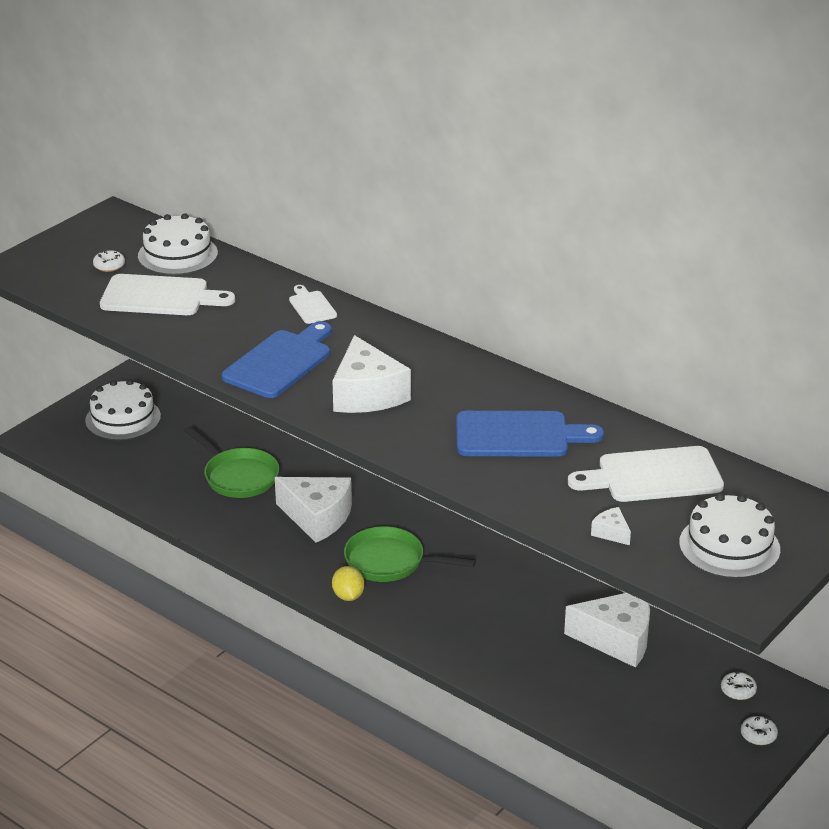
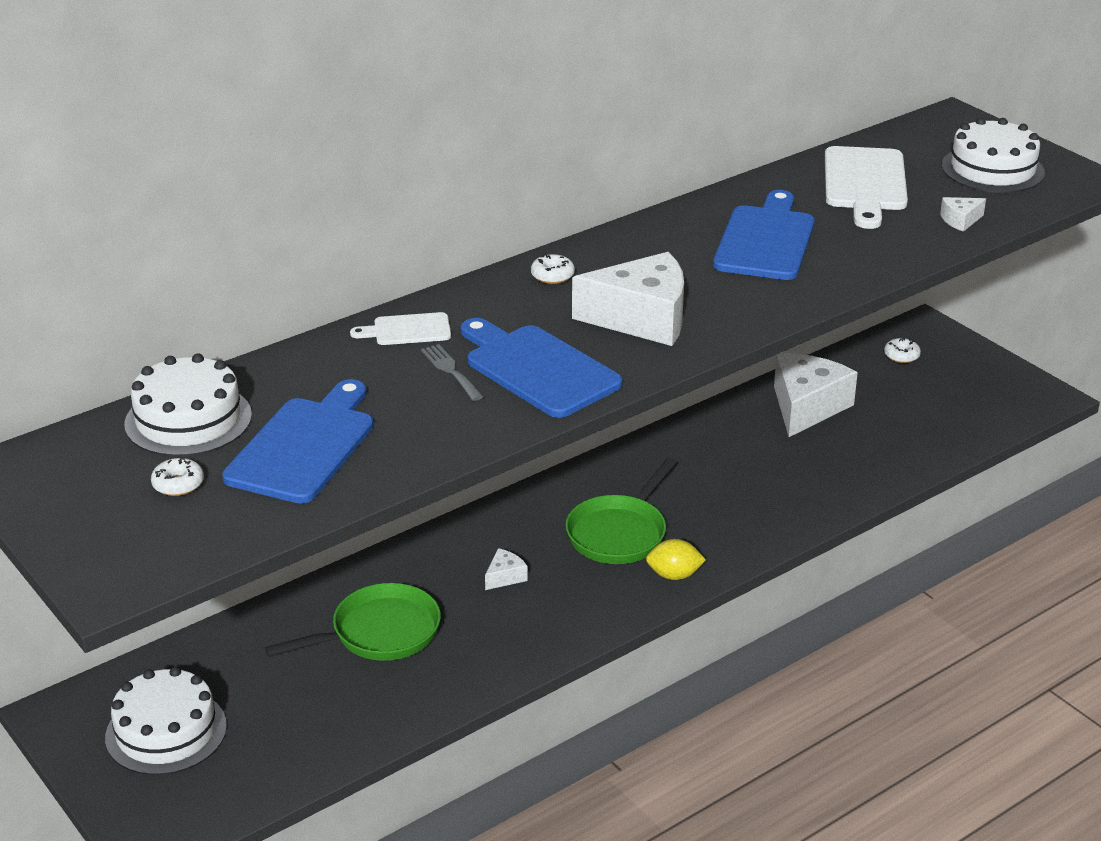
camera: 75 degrees left, 0 degrees up
white cutting board [100,274,235,315] -> blue cutting board [222,379,374,503]
white cheese [275,477,352,543] -> white cheese [485,548,528,590], size x0.43
white donut [741,716,778,745] -> white donut moved to [531,254,575,284]
none -> grey fork [421,344,483,401]

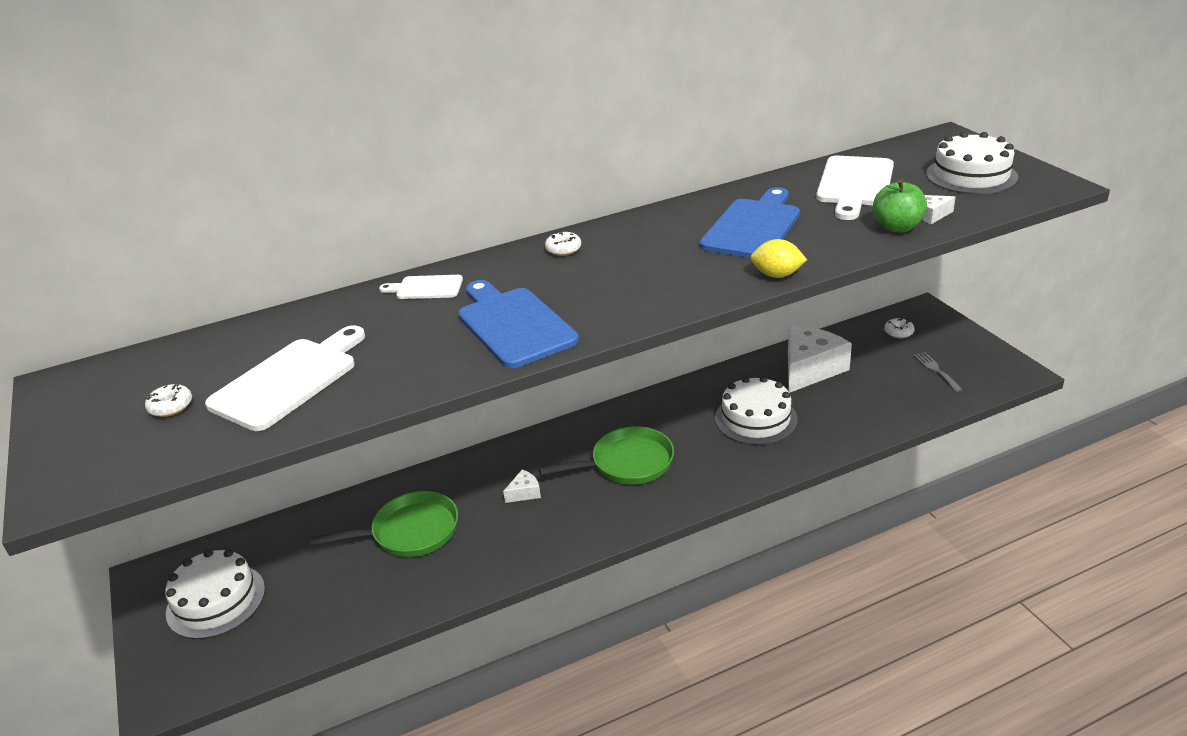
camera: 15 degrees right, 0 degrees up
white cake [124,353,252,456] -> white cake moved to [715,376,798,445]
blue cutting board [222,379,374,503] -> white cutting board [205,325,365,431]
grey fork [421,344,483,401] -> grey fork moved to [914,352,963,392]
green pan [566,458,677,564] -> green pan turned 150 degrees counterclockwise [539,426,674,484]
white cheese [572,252,684,346] -> none
yellow lemon [646,539,706,580] -> yellow lemon moved to [751,239,807,278]
none -> green apple [873,179,927,232]

